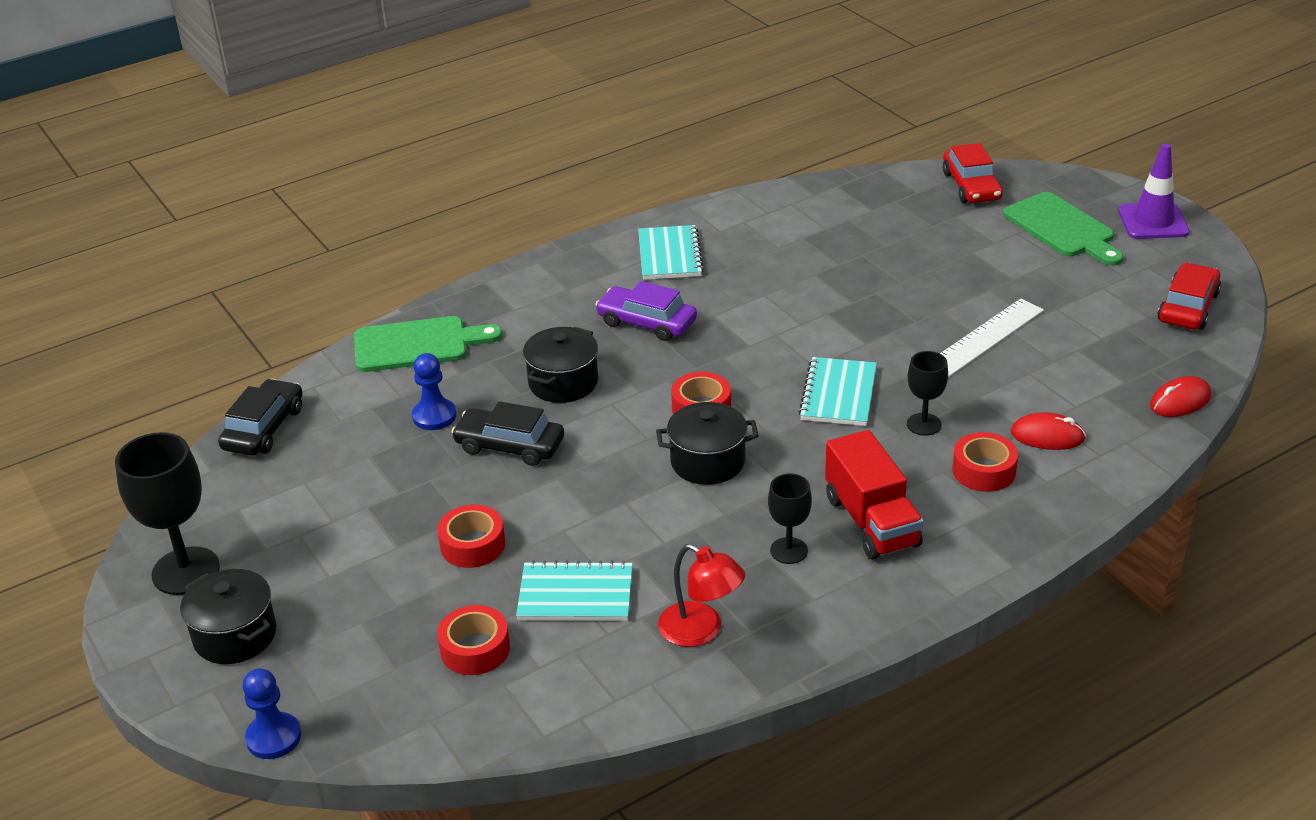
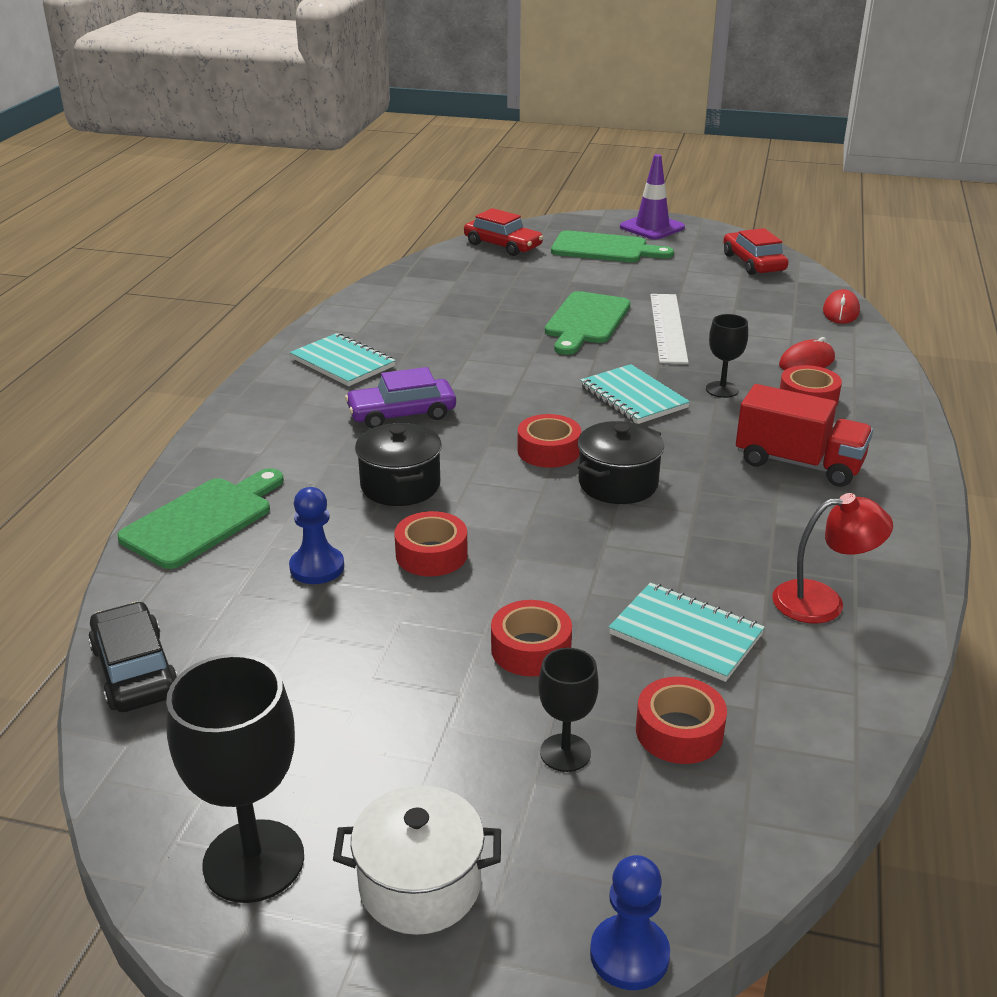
camera: 45 degrees left, 5 degrees down
black pot [180,569,276,664] -> white pot [333,785,501,935]
black car [452,401,564,466] -> red tape [394,511,468,576]
turquoise notebook [516,561,633,621] -> turquoise notebook turned 75 degrees clockwise [609,583,765,682]
black goblet [768,473,812,564] -> black goblet moved to [538,648,599,772]
none -> green cutting board [545,291,630,355]

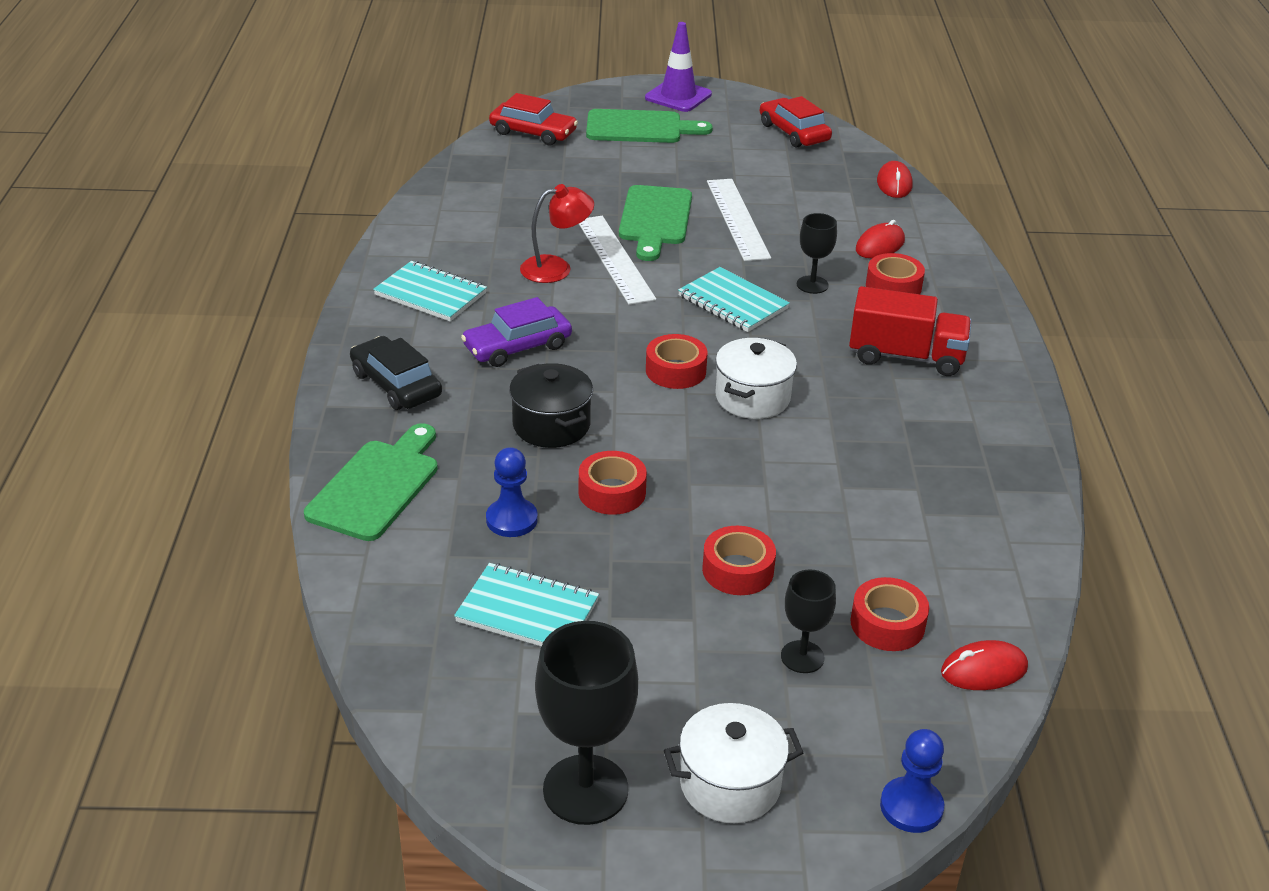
camera: 15 degrees left, 5 degrees up
black car [88,602,178,712] -> black car moved to [350,336,442,410]
black pot [578,421,664,504] -> white pot [715,338,797,419]
turquoise notebook [609,583,765,682] -> turquoise notebook moved to [454,563,599,646]
red lamp [772,493,893,624] -> red lamp moved to [520,184,594,283]
none -> white ruler [579,216,656,305]
none -> red mouse [941,640,1028,690]

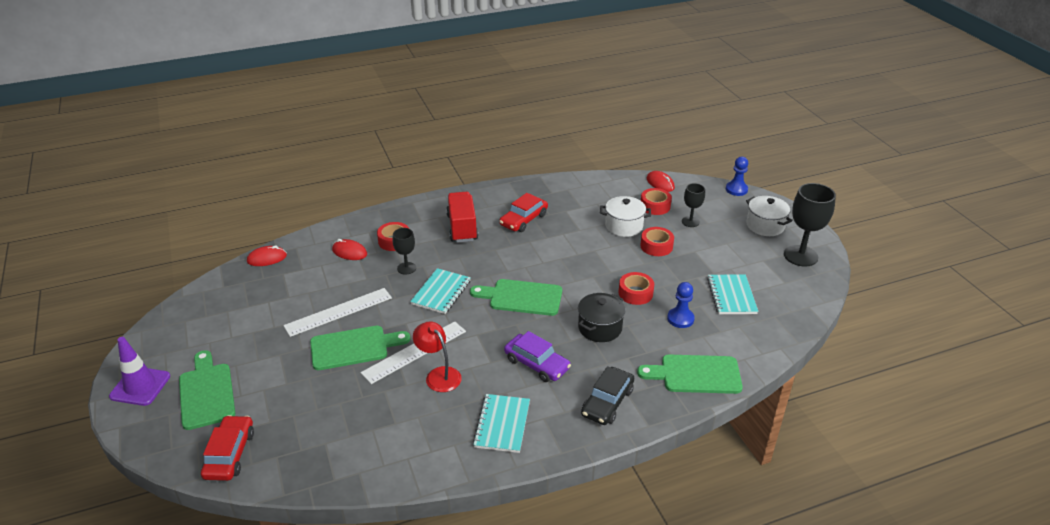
camera: 110 degrees left, 0 degrees up
red tape [646,334,708,389] -> green cutting board [470,279,562,316]
white pot [715,338,797,419] -> white pot moved to [600,196,651,237]
red car [760,96,832,148] -> red car moved to [499,193,548,232]

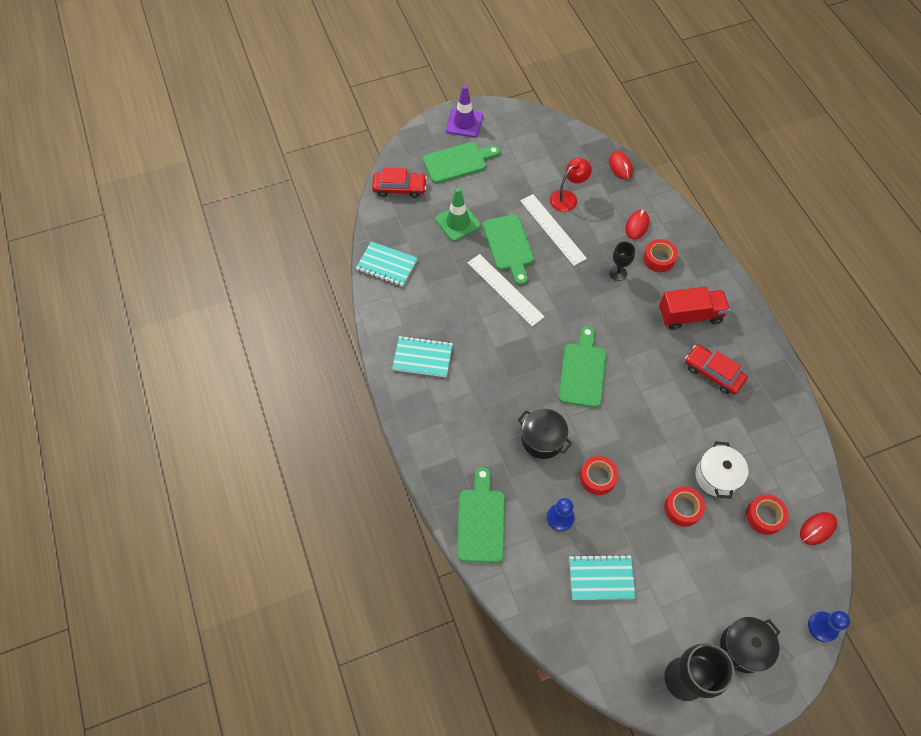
camera: 90 degrees right, 25 degrees up
turquoise notebook [410,268,471,314] -> turquoise notebook moved to [356,241,417,287]
red lamp [413,321,461,392] -> red lamp moved to [550,158,592,212]
purple car [504,331,571,382] -> none
black car [581,366,634,425] -> none
black goblet [682,183,705,227] -> none
white pot [746,196,792,236] -> black pot [720,617,780,673]
none -> green traffic cone [436,188,481,241]

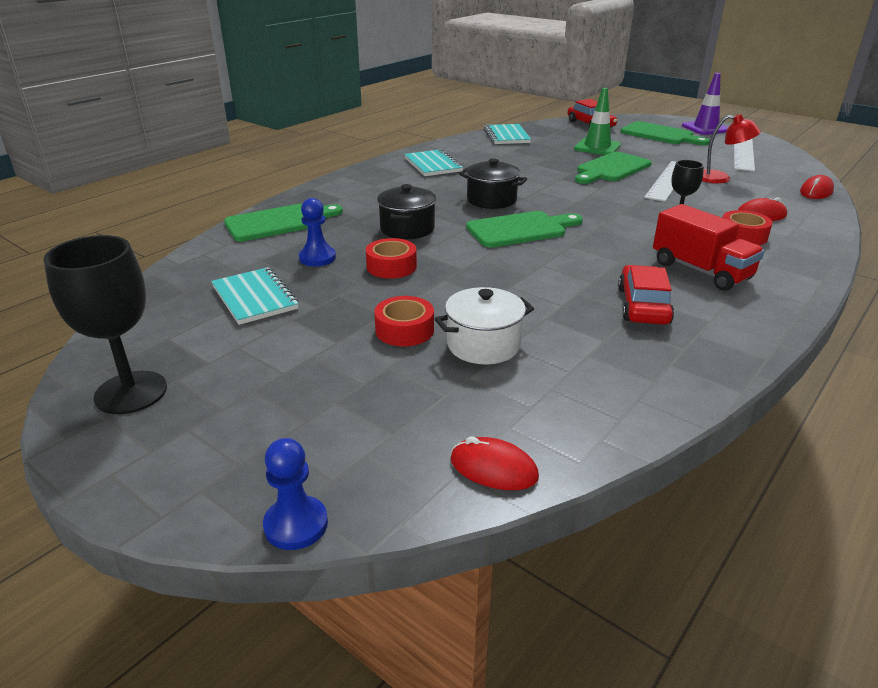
camera: 60 degrees right, 30 degrees down
white ruler [468,254,545,326] -> white ruler moved to [734,139,755,172]
black pot [720,617,780,673] -> black pot moved to [459,158,527,209]
red tape [746,495,789,535] -> none

